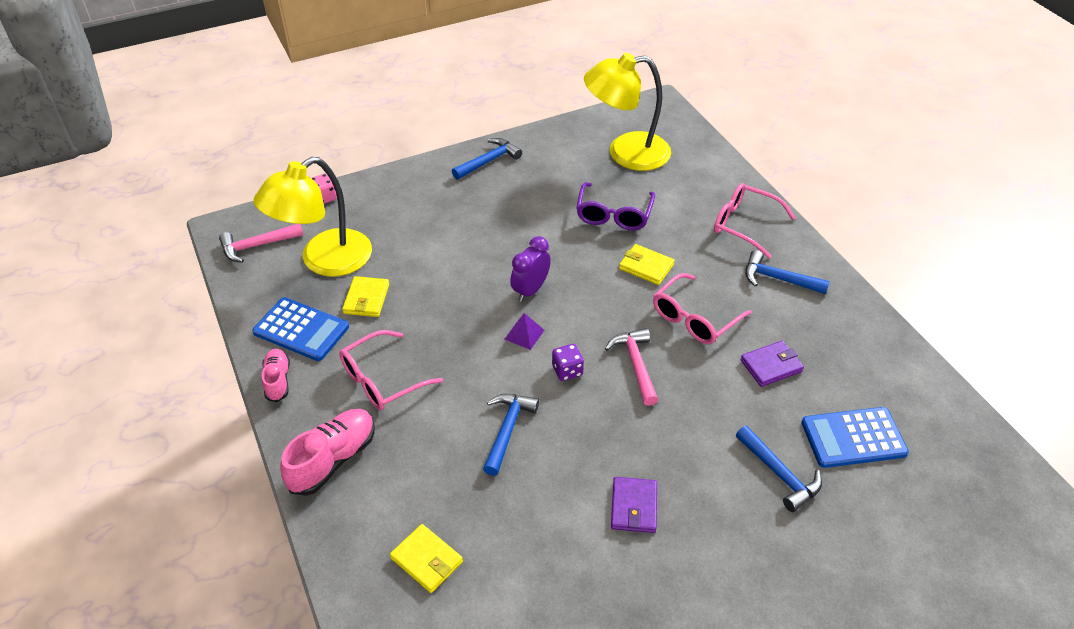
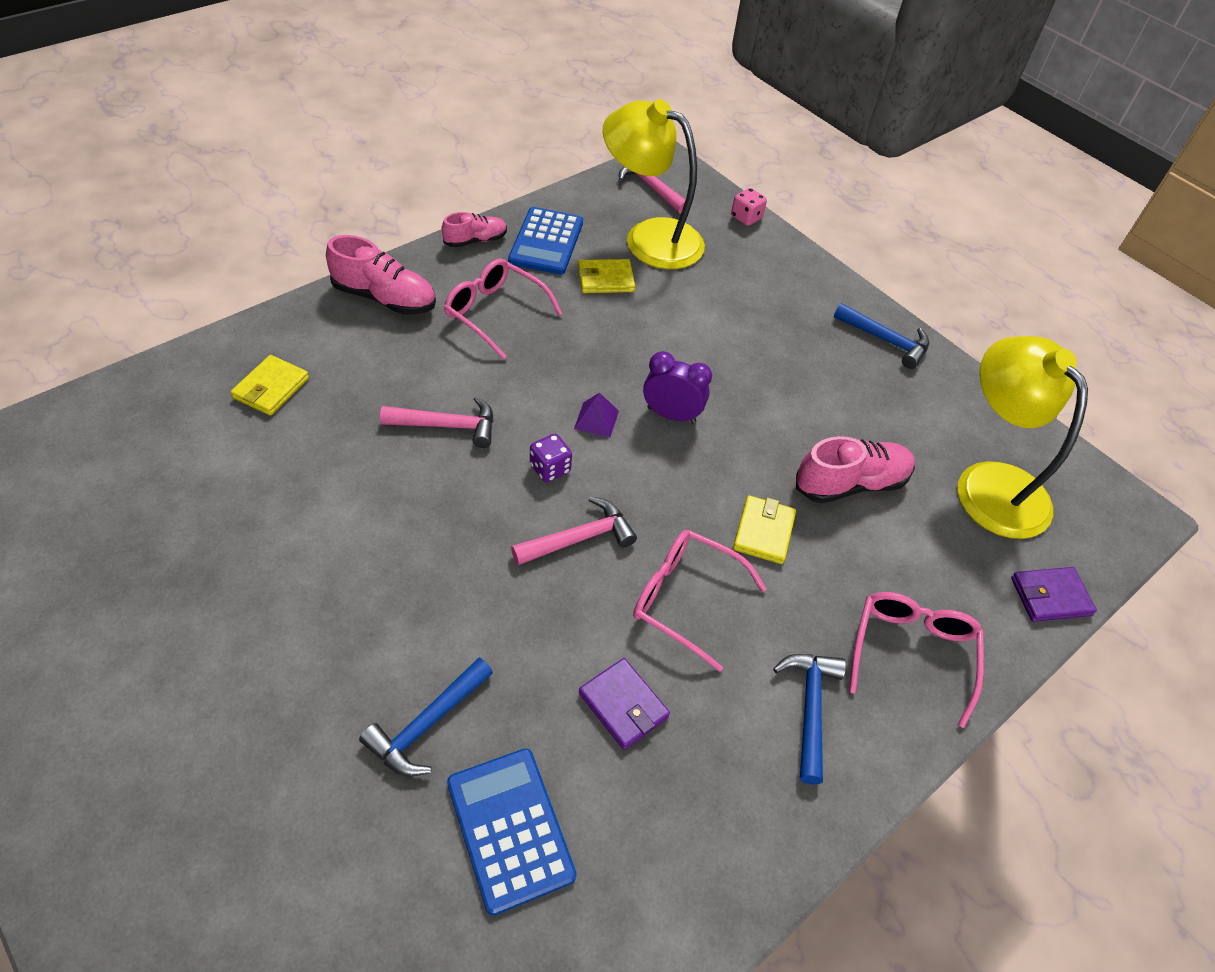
camera: 70 degrees right, 5 degrees up
blue hammer [483,394,539,476] -> pink hammer [380,396,494,448]
purple glasses [576,182,655,230] -> pink shoe [796,436,915,503]
purple wallet [611,477,657,533] -> purple wallet moved to [1011,567,1097,622]

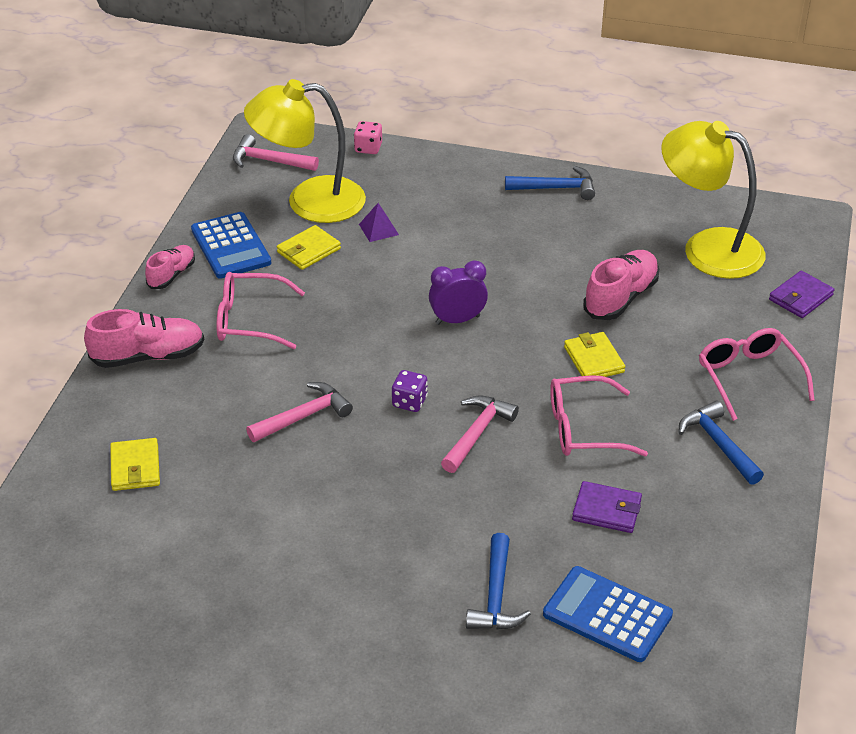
camera: 30 degrees left, 10 degrees down
purple pyramid [574,393,619,438] -> purple pyramid moved to [359,203,399,242]

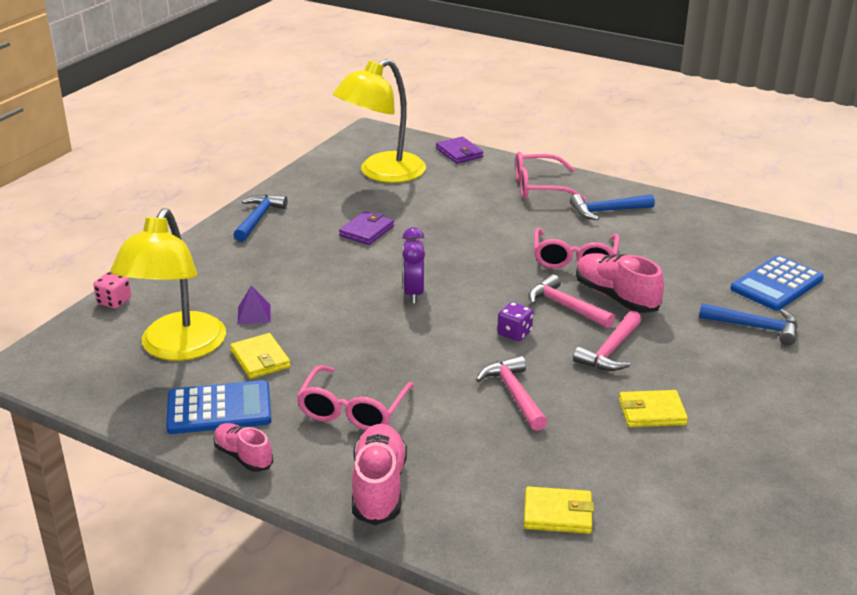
camera: 75 degrees left, 10 degrees down
pink hammer [233,134,319,171] -> pink hammer moved to [573,311,642,371]
yellow wallet [564,332,625,377] -> yellow wallet moved to [619,390,688,427]
purple wallet [572,481,642,533] -> purple wallet moved to [339,211,394,245]
pink shoe [583,250,659,320] -> pink shoe moved to [576,253,664,313]

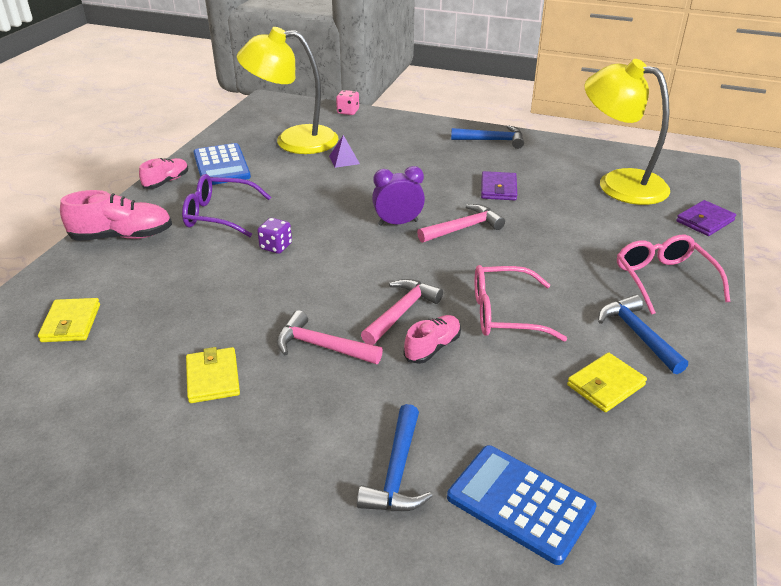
camera: 80 degrees right, 5 degrees up
yellow wallet [230,333,290,379] -> yellow wallet moved to [567,352,647,412]
pink glasses [296,365,414,430] -> purple glasses [182,174,271,237]
purple wallet [339,211,394,245] -> purple wallet turned 75 degrees clockwise [481,171,517,200]
pink hammer [476,356,548,431] -> pink hammer moved to [417,204,505,243]
purple dice [497,302,533,341] -> purple dice moved to [257,218,292,254]
pink shoe [576,253,664,313] -> pink shoe [404,315,461,364], size x0.62

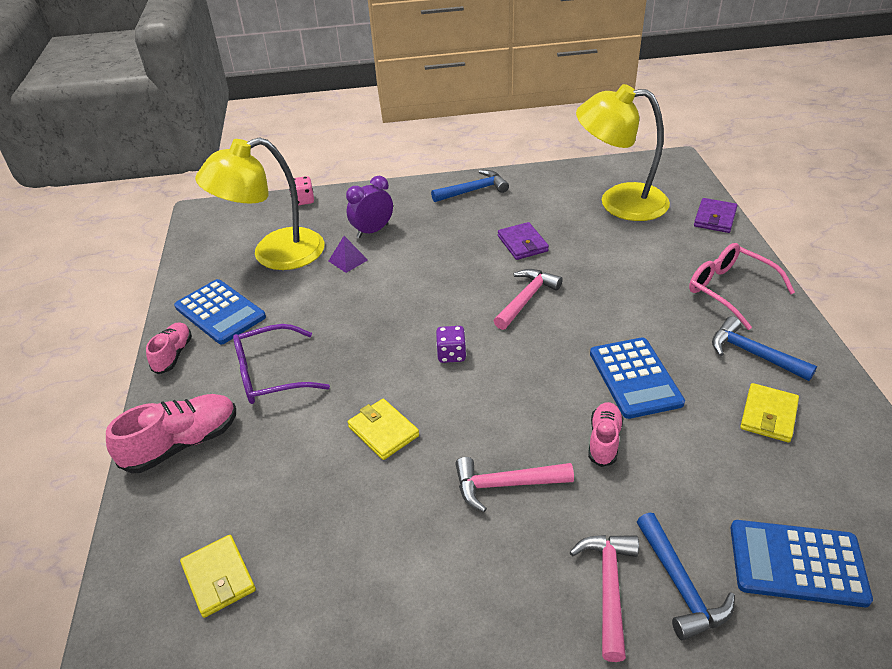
camera: 25 degrees left, 5 degrees up
yellow wallet [186,347,240,403] -> yellow wallet moved to [348,399,419,460]
purple dice [257,218,292,254] -> purple dice moved to [436,326,466,363]
pink hammer [361,279,443,345] -> pink hammer moved to [570,535,639,662]
purple clock [372,166,425,226] -> purple clock moved to [346,176,393,238]
pink glasses [475,265,567,342] -> blue calculator [590,337,685,419]

